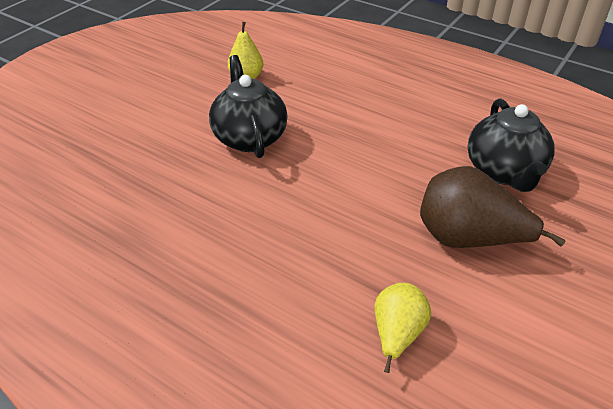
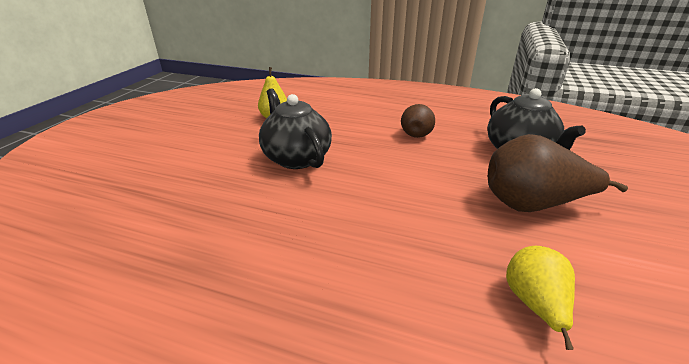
camera: 15 degrees left, 10 degrees down
none -> brown pear [401,104,435,138]

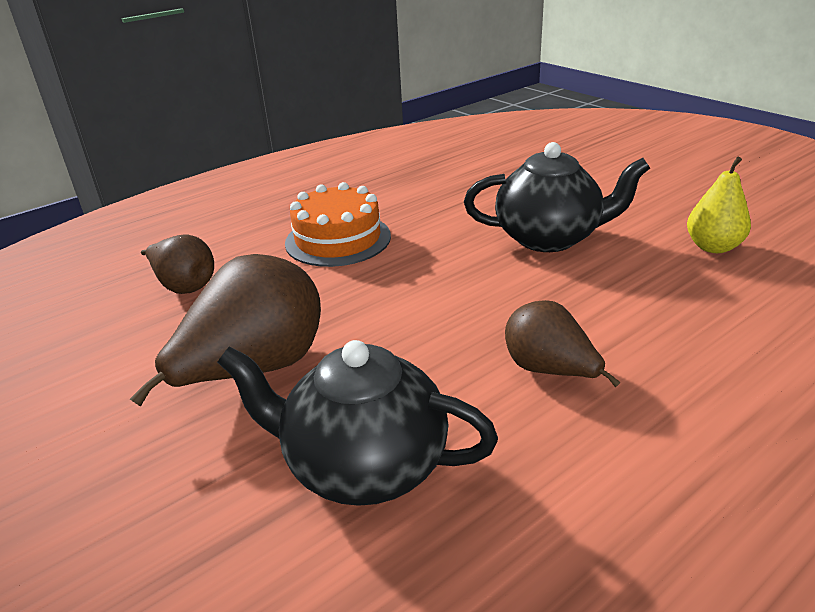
camera: 125 degrees right, 0 degrees up
yellow pear [506,246,575,350] -> brown pear [141,235,214,294]
none -> orange cake [285,182,391,267]

